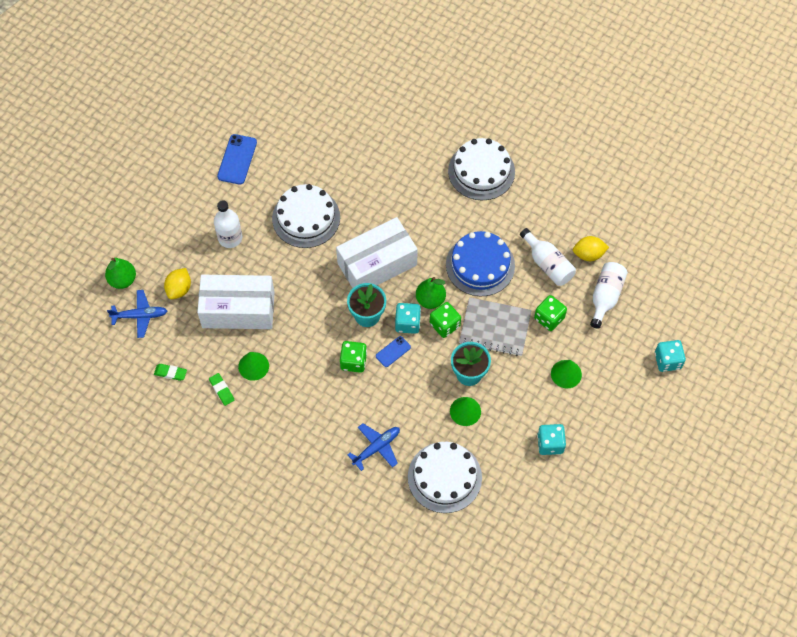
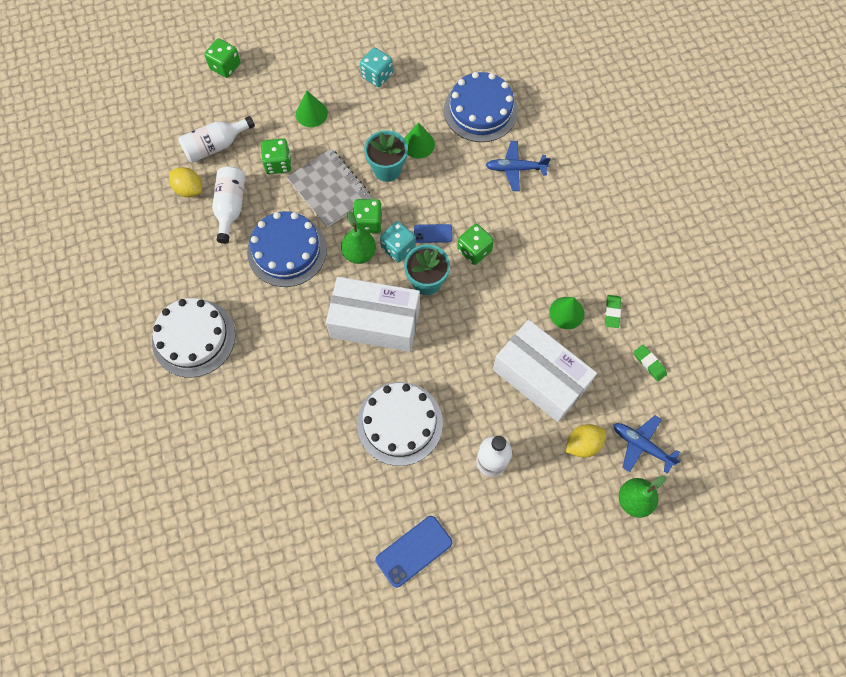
camera: 140 degrees left, 5 degrees up
white cake [408,442,482,513] -> blue cake [444,72,518,142]
turquoise dice [655,340,686,372] -> green dice [204,38,241,78]

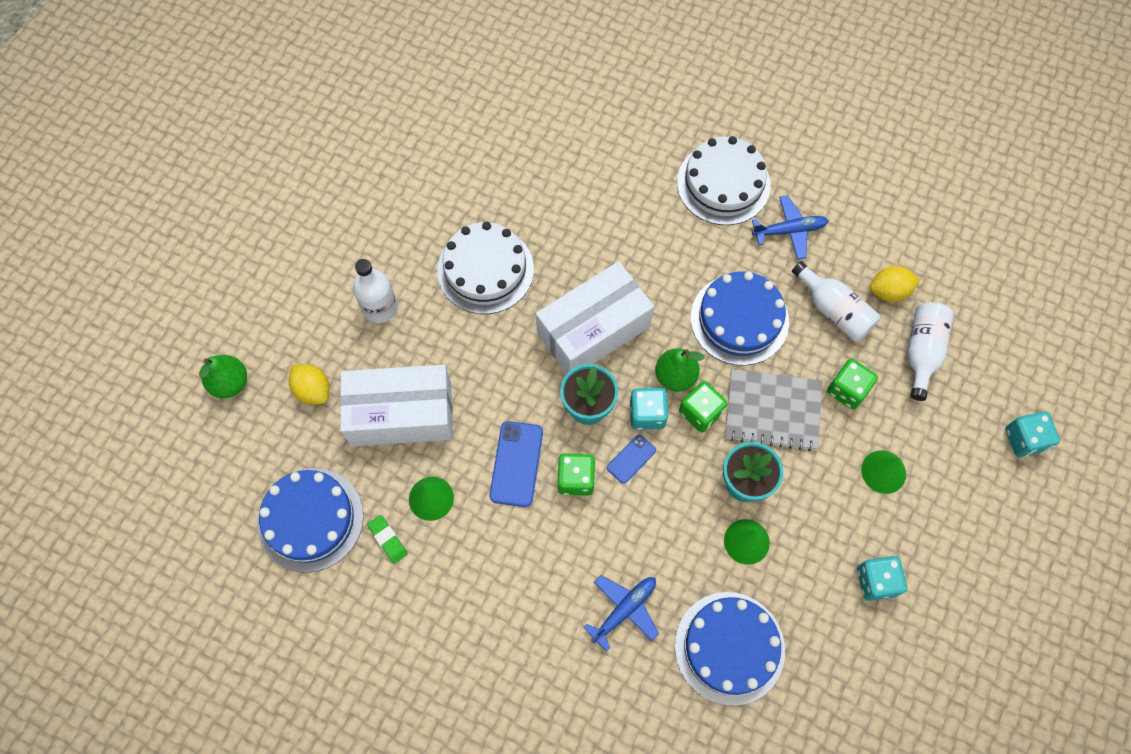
camera: 135 degrees right, 0 degrees up
green dice [204,38,241,78] -> turquoise dice [1005,412,1060,457]
blue phone [376,516,452,588] -> blue phone moved to [489,421,543,507]
yellow lemon [566,424,606,458] -> yellow lemon turned 60 degrees counterclockwise [289,364,330,405]
blue plane [613,415,681,474] -> blue plane moved to [752,195,829,260]
green eraser [634,345,667,382] -> blue cake [257,468,363,573]

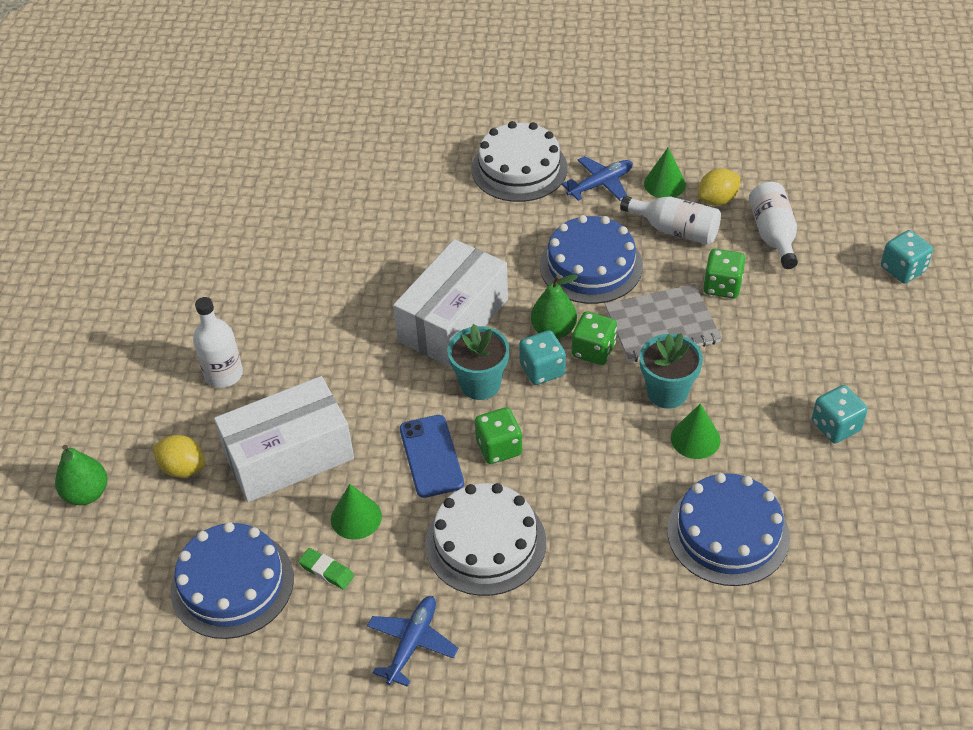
camera: 20 degrees left, 20 degrees down
white cake [437,222,534,314] -> white cake moved to [425,483,546,596]
blue plane [583,575,659,652] -> blue plane moved to [367,596,459,687]
blue phone [607,435,656,484] -> none
green cone [861,451,906,494] -> green cone moved to [644,147,686,198]

